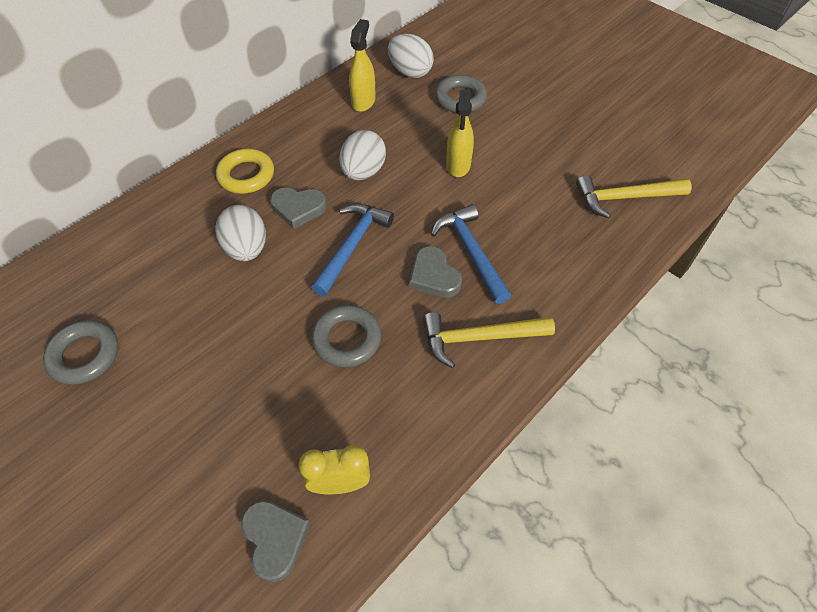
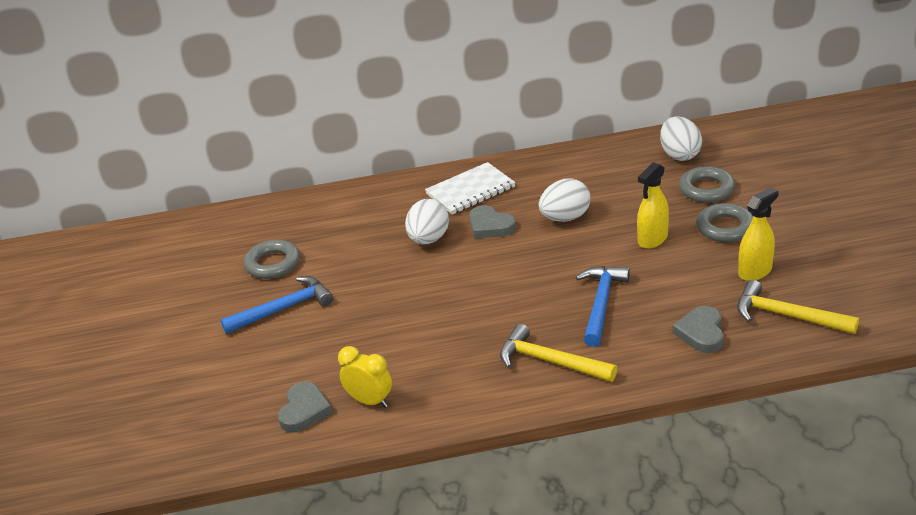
camera: 40 degrees right, 20 degrees down
yellow ring [216,149,274,194] -> white notebook [425,162,516,215]
blue hammer [311,204,394,296] -> blue hammer moved to [220,276,333,334]
grey ring [312,305,382,368] -> grey ring moved to [696,203,753,242]
yellow spray bottle [349,19,376,112] -> yellow spray bottle moved to [738,187,778,281]
grey heart [409,246,462,298] -> grey heart moved to [673,306,724,353]

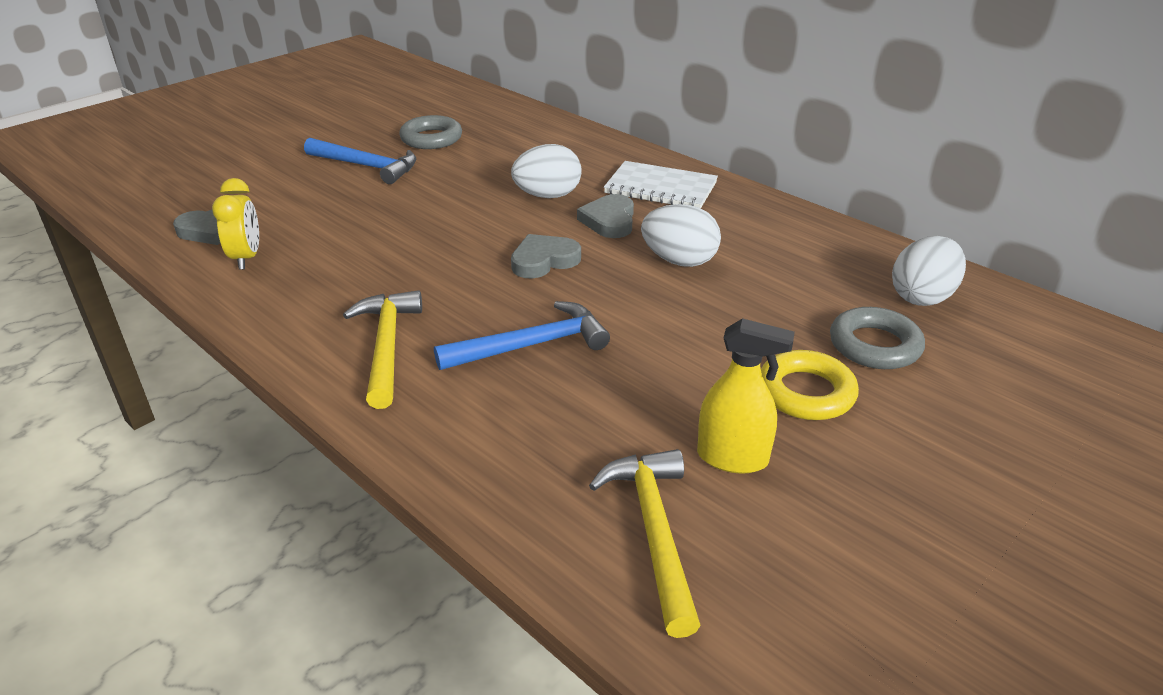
camera: 50 degrees right, 0 degrees up
yellow spray bottle [637,162,669,249] -> none
grey heart [673,306,724,353] -> grey heart moved to [511,234,581,278]
grey ring [696,203,753,242] -> yellow ring [761,350,859,420]

